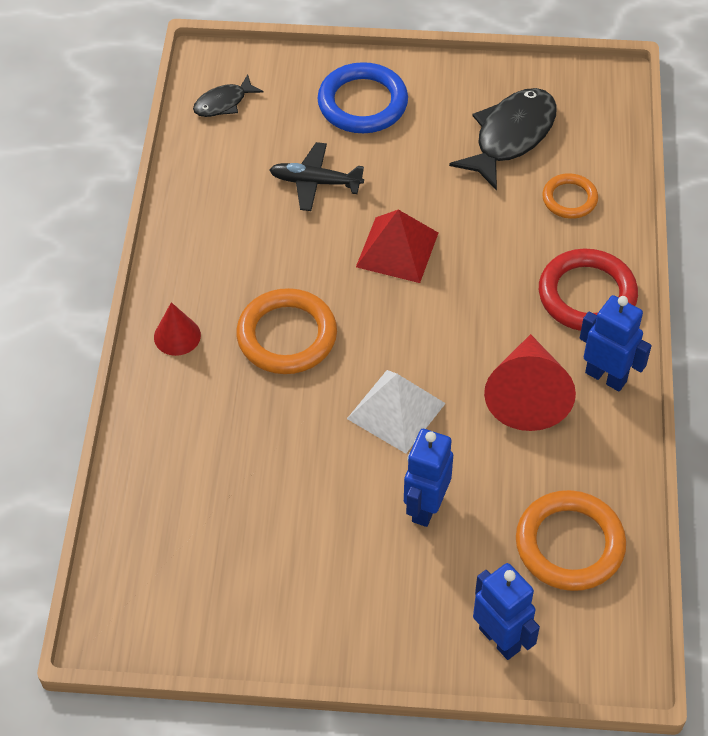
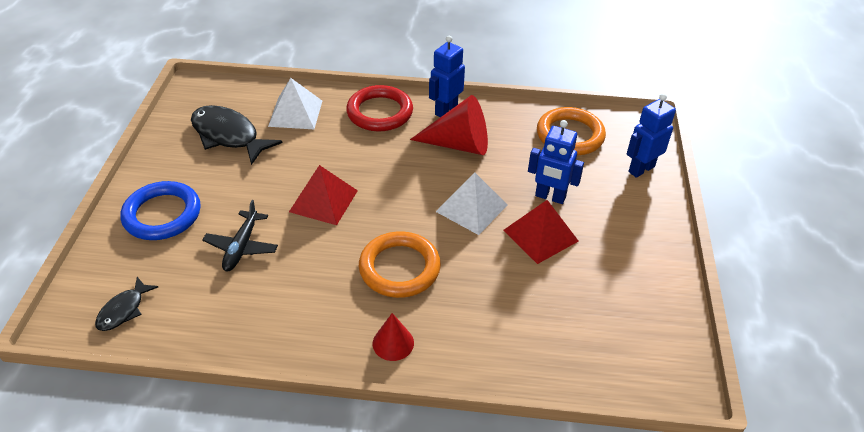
camera: 90 degrees left, 10 degrees down
black fish [193,74,264,117] -> black fish turned 60 degrees clockwise [95,277,158,331]
orange ring [542,173,598,219] -> white pyramid [268,78,322,129]
none -> red pyramid [503,200,578,264]

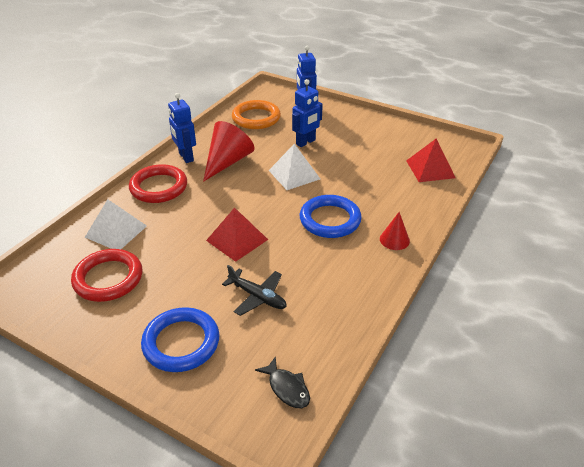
camera: 65 degrees left, 5 degrees down
black fish [191,105,282,165] -> red ring [71,249,142,302]
orange ring [359,231,441,298] -> blue ring [300,195,362,238]
red pyramid [503,200,578,264] -> red pyramid moved to [406,138,455,182]

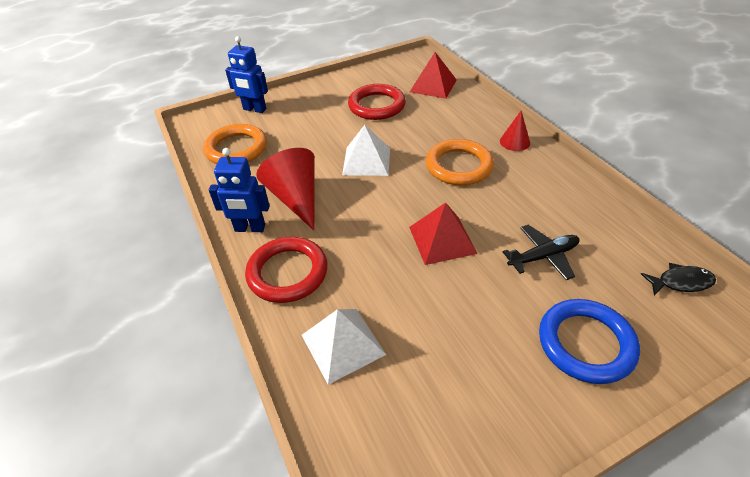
camera: 55 degrees left, 5 degrees up
red ring [71,249,142,302] -> red ring moved to [348,84,406,120]
blue robot [292,79,323,147] -> none
blue ring [300,195,362,238] -> orange ring [426,139,494,186]

